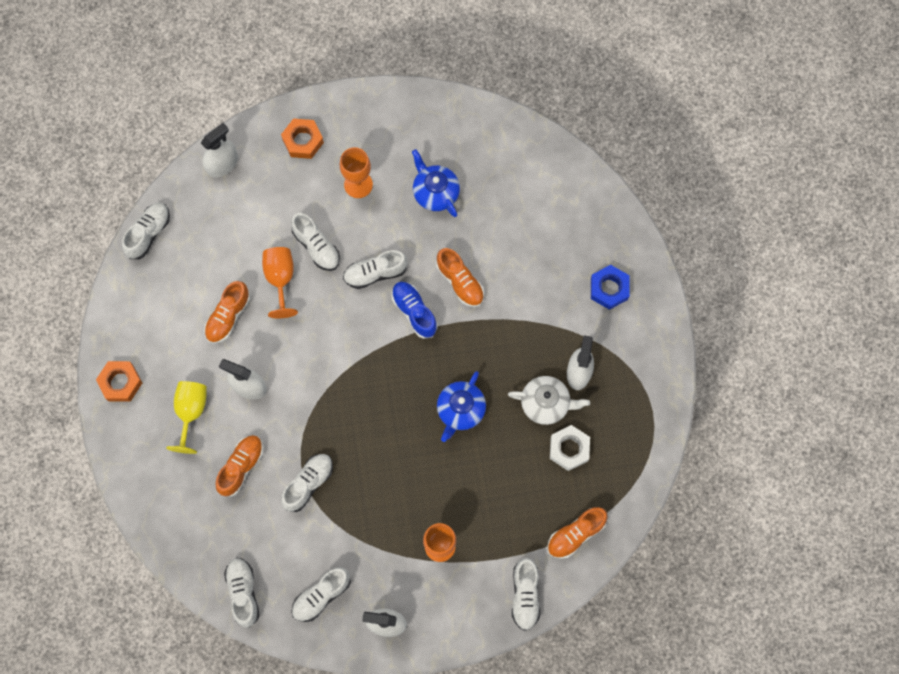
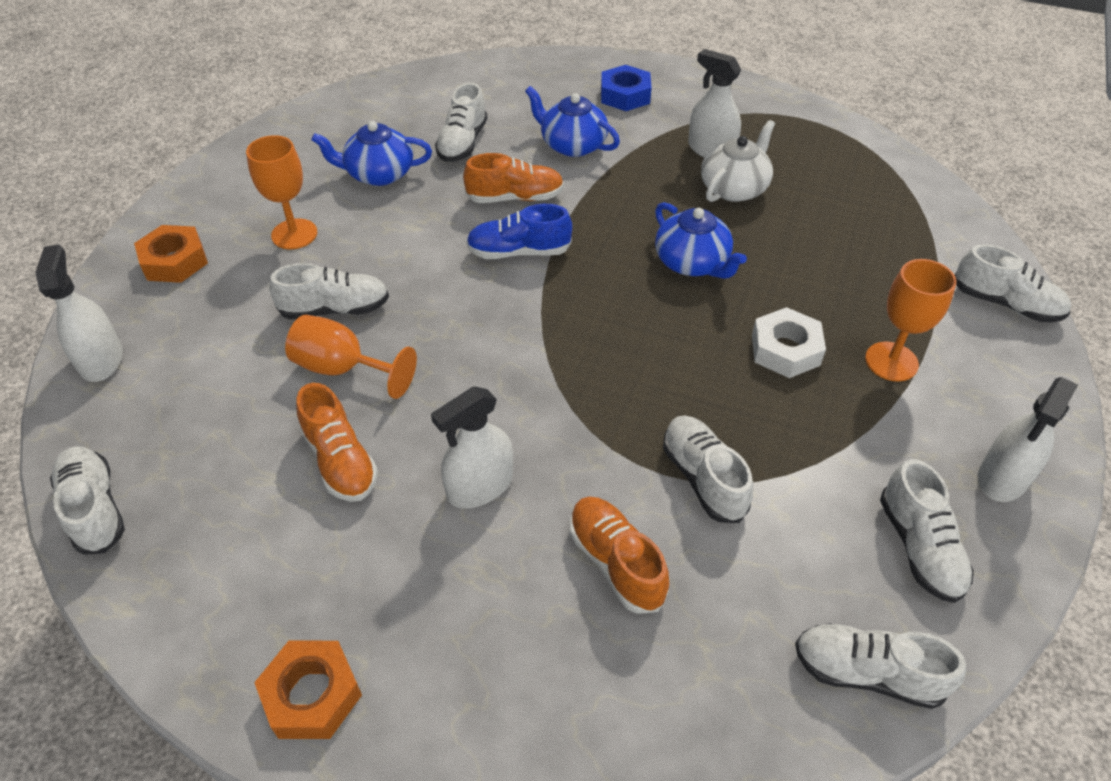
camera: 60 degrees left, 25 degrees down
yellow goblet [166,381,207,454] -> none
white shoe [343,250,407,289] -> white shoe moved to [435,83,487,162]
orange shoe [547,507,607,559] -> none
white nut [550,425,590,471] -> white nut moved to [752,307,826,378]
none -> blue teapot [525,86,620,157]

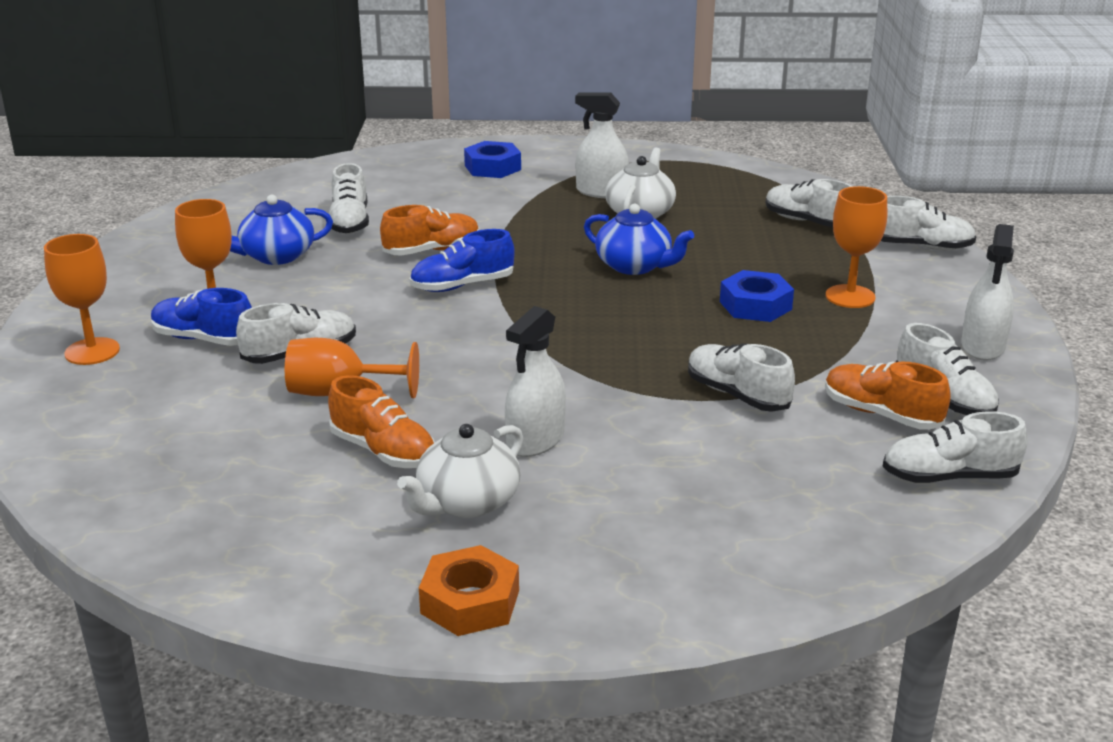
camera: 20 degrees left, 20 degrees down
white spray bottle [35,245,122,382] -> none
white shoe [50,446,125,555] -> white shoe moved to [766,179,853,228]
orange nut [134,225,208,283] -> orange goblet [44,234,120,365]
blue teapot [525,86,620,157] -> none
orange shoe [570,496,669,614] -> orange shoe moved to [825,361,951,430]
white nut [752,307,826,378] -> blue nut [720,270,794,322]
none -> blue shoe [151,288,252,346]
none -> white teapot [397,424,523,518]

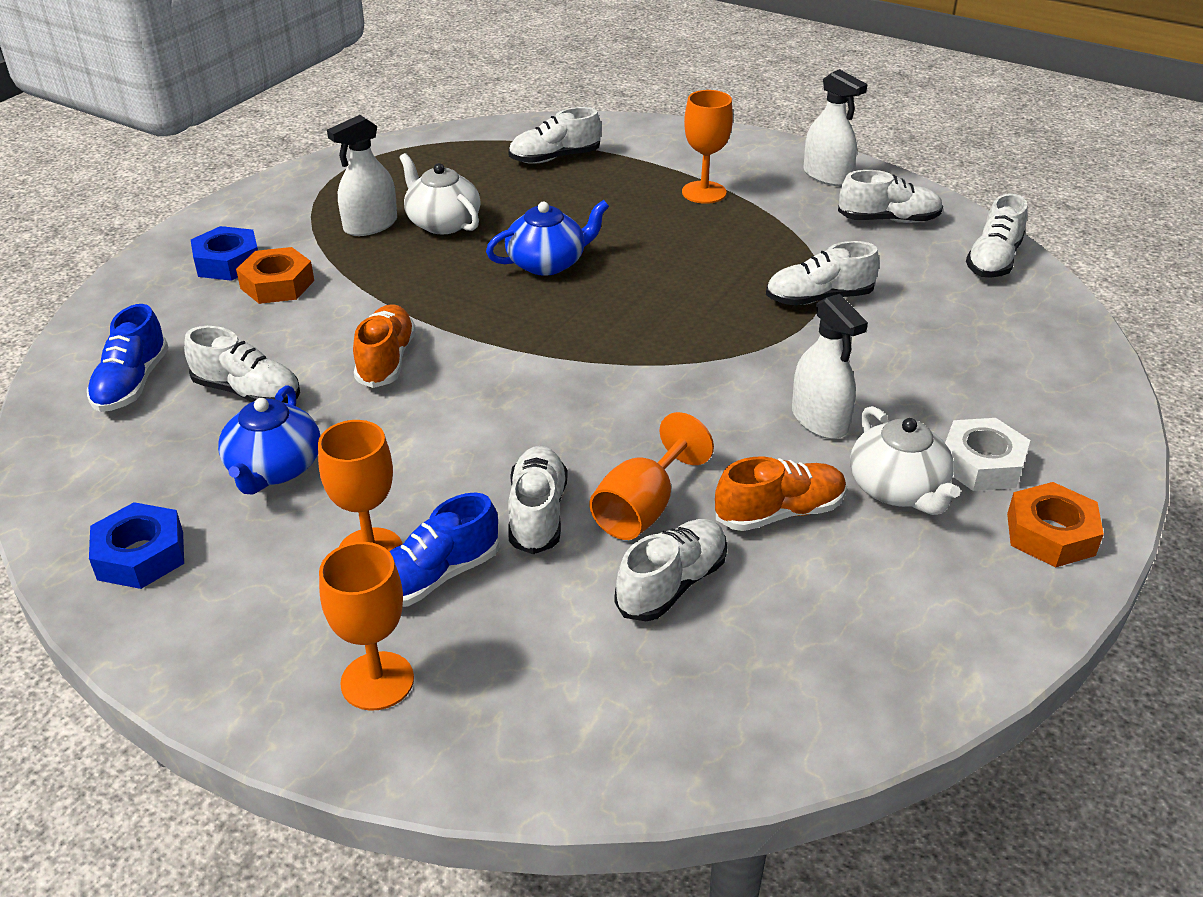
camera: 60 degrees left, 10 degrees up
blue shoe [410,229,515,292] -> blue shoe moved to [87,304,169,412]
blue nut [720,270,794,322] -> blue nut moved to [89,502,184,589]
orange shoe [825,361,951,430] -> none
white shoe [881,196,976,251] -> white shoe moved to [615,519,727,621]
none -> orange nut [236,247,314,304]
none -> white nut [945,418,1030,491]

